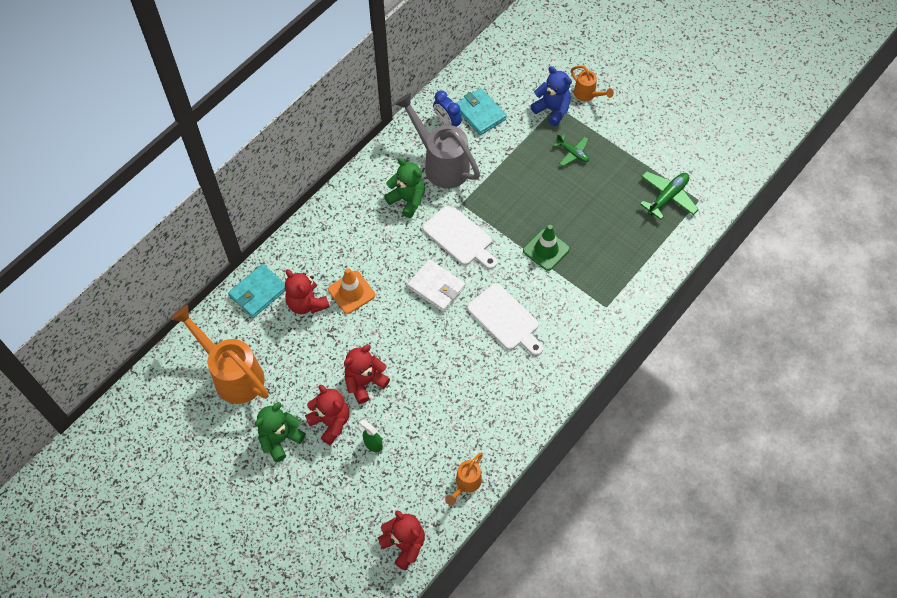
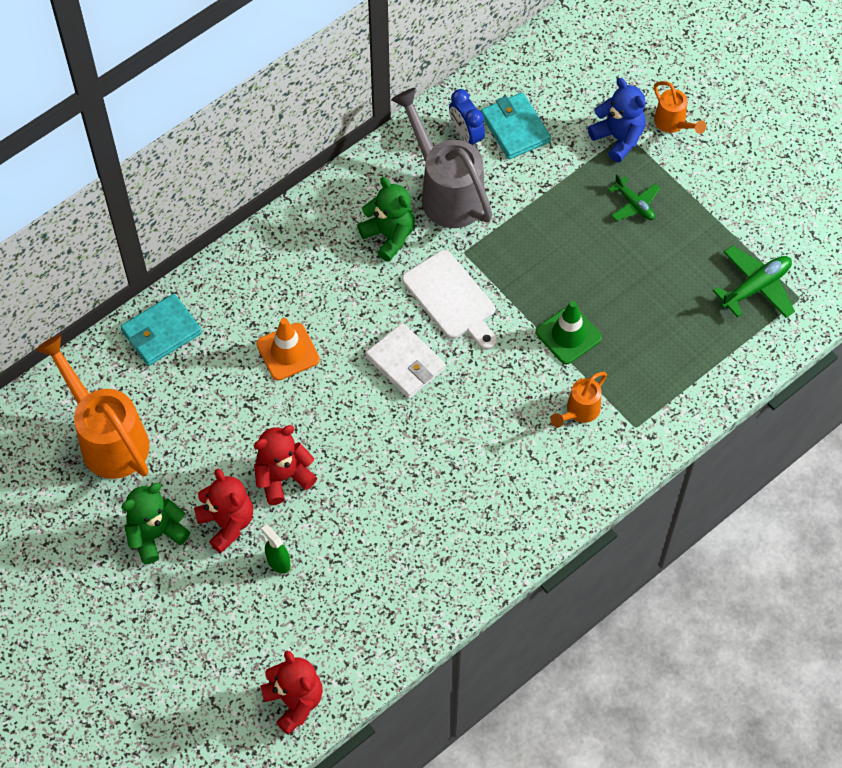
camera: 10 degrees right, 0 degrees up
red teddy bear [285,269,330,314] -> none
orange watering can [445,452,483,505] -> orange watering can moved to [550,372,607,427]
white cutting board [467,283,543,356] -> none

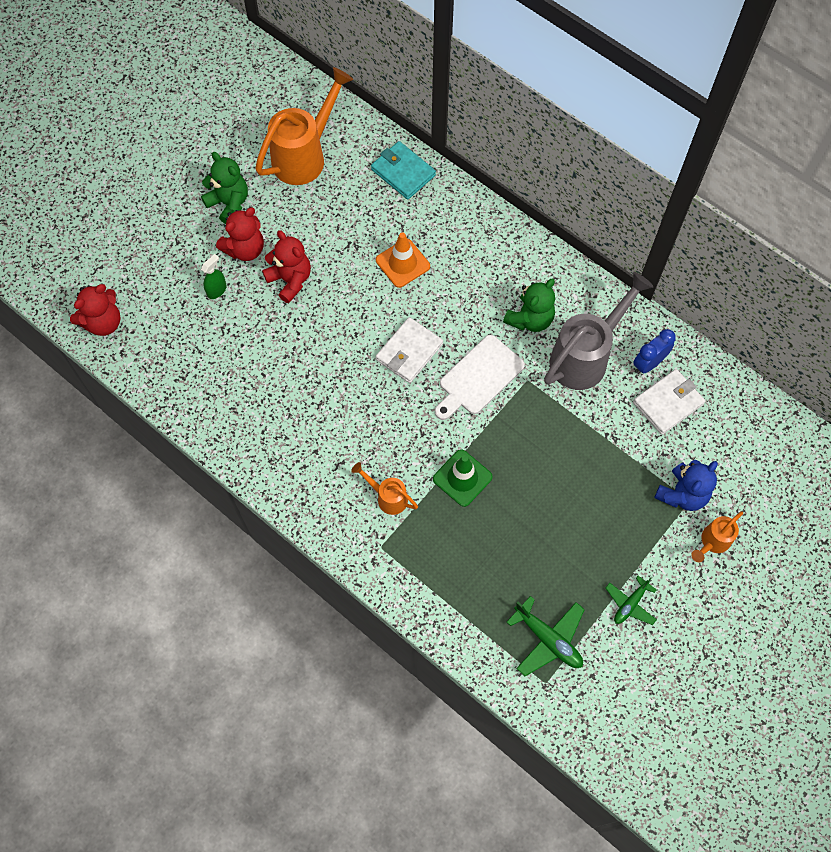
camera: 80 degrees right, 5 degrees up
turquoise wallet [481,92,551,159] -> white wallet [633,369,705,435]
green plane [608,174,660,221] -> green plane moved to [606,576,657,625]

